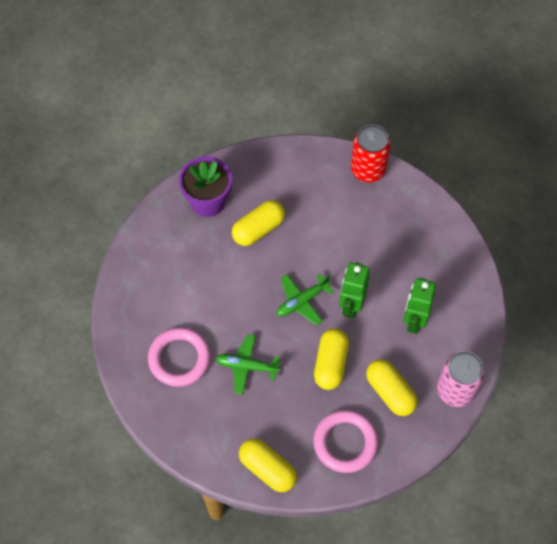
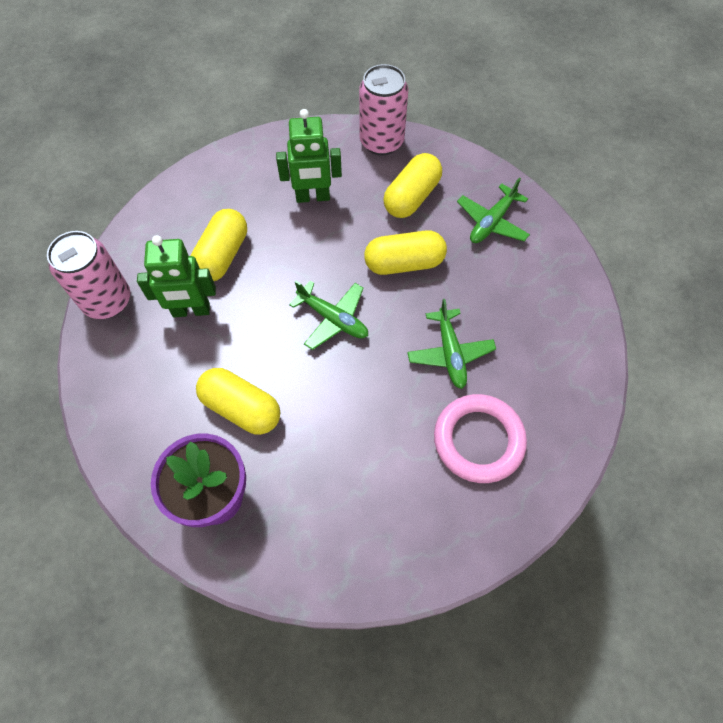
camera: 110 degrees left, 0 degrees up
yellow capsule [239,439,297,492] -> yellow capsule moved to [191,209,247,281]
pink ring [313,410,378,473] -> green plane [457,177,530,243]
green robot [339,262,370,318] -> green robot moved to [137,235,216,317]
red can [351,125,391,182] -> pink can [47,231,130,319]

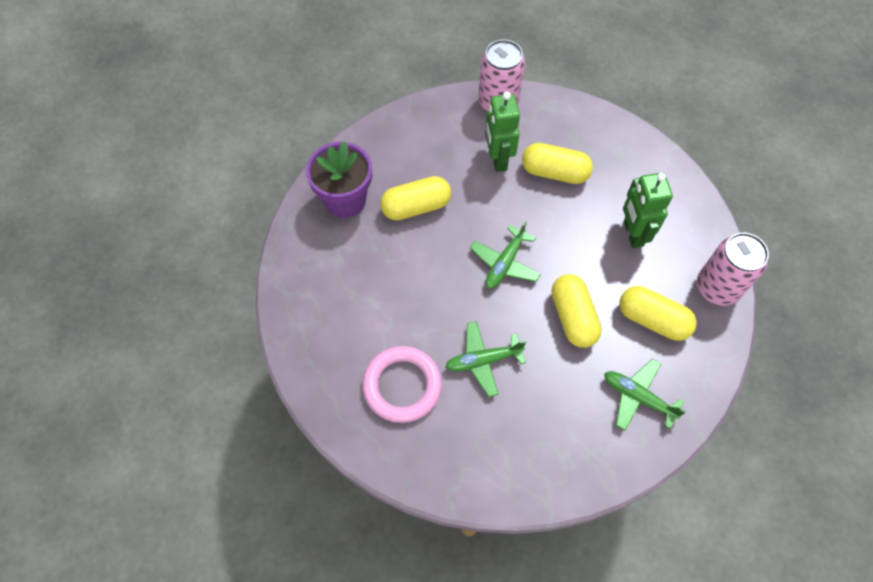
camera: 85 degrees right, 0 degrees up
yellow capsule [196,368,280,435] -> yellow capsule turned 45 degrees clockwise [380,176,451,220]

